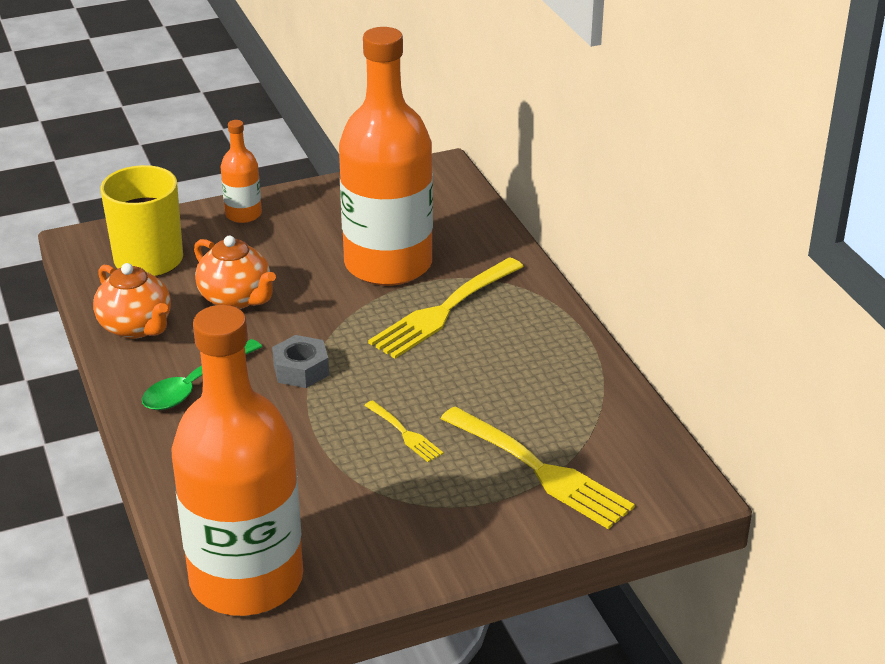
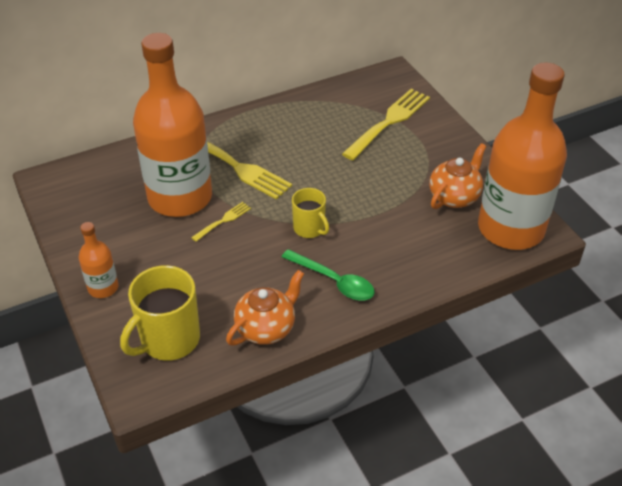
camera: 95 degrees left, 10 degrees up
orange teapot [194,235,276,309] -> orange teapot moved to [429,143,486,209]
grey nut [272,335,329,388] -> yellow mug [292,188,329,238]
yellow fork [364,400,443,462] -> yellow fork moved to [191,202,251,242]

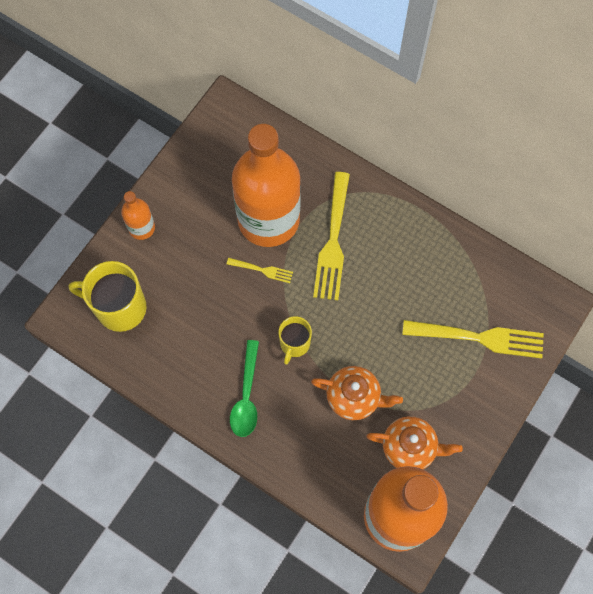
camera: 60 degrees right, 25 degrees up
orange teapot [226,270,304,346] -> orange teapot moved to [311,366,403,420]

